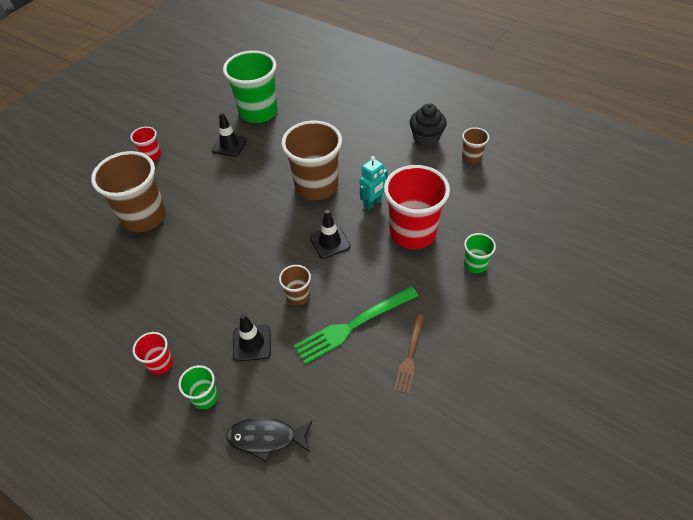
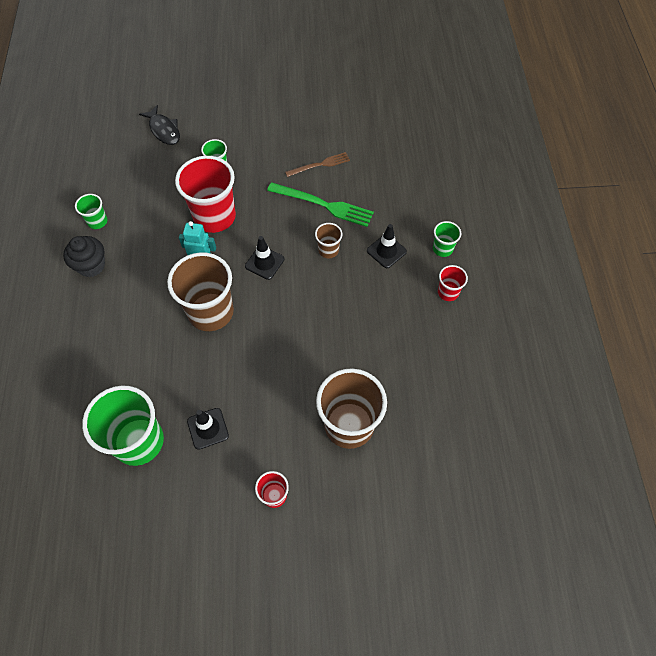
camera: 130 degrees left, 10 degrees up
black fish [226,418,312,462] -> black fish moved to [139,105,180,145]
brown cup [462,127,489,164] -> green cup [75,194,107,229]

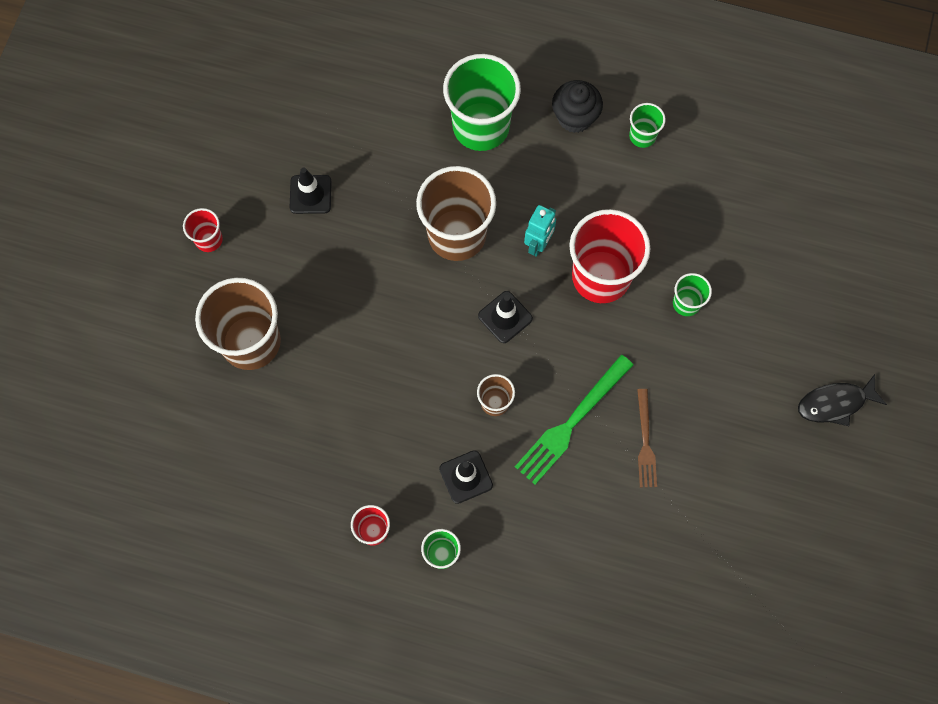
camera: 110 degrees right, 10 degrees up
green cup [82,385,164,466] -> green cup moved to [443,54,521,151]
black fish [139,105,180,145] -> black fish moved to [798,374,887,426]

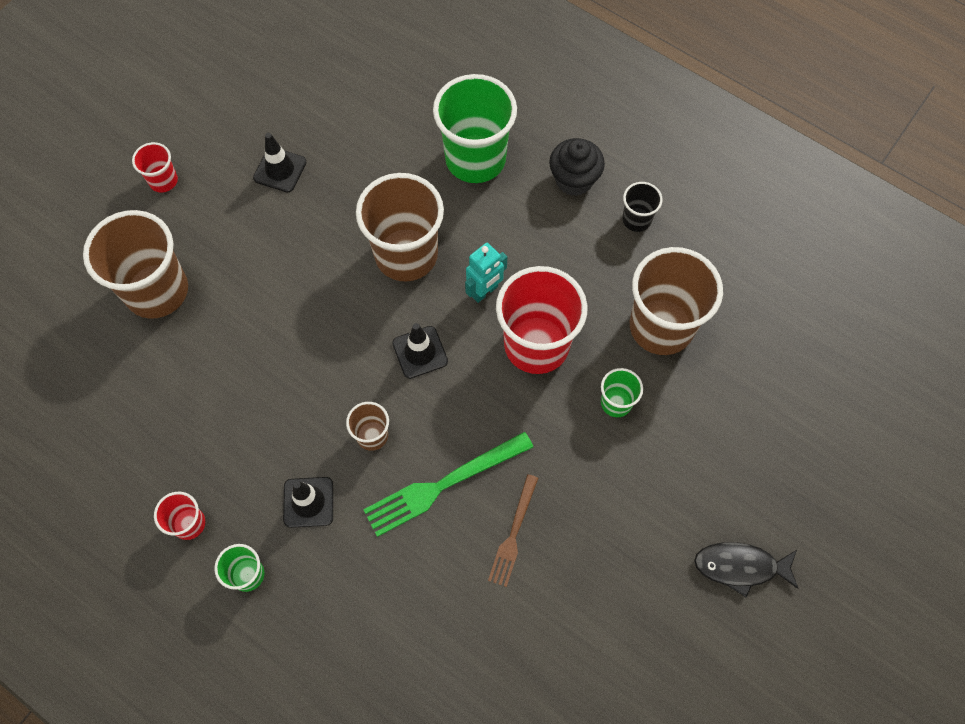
camera: 20 degrees right, 5 degrees down
green cup [629,103,666,148] -> black cup [622,182,663,232]
none -> brown cup [630,247,723,355]

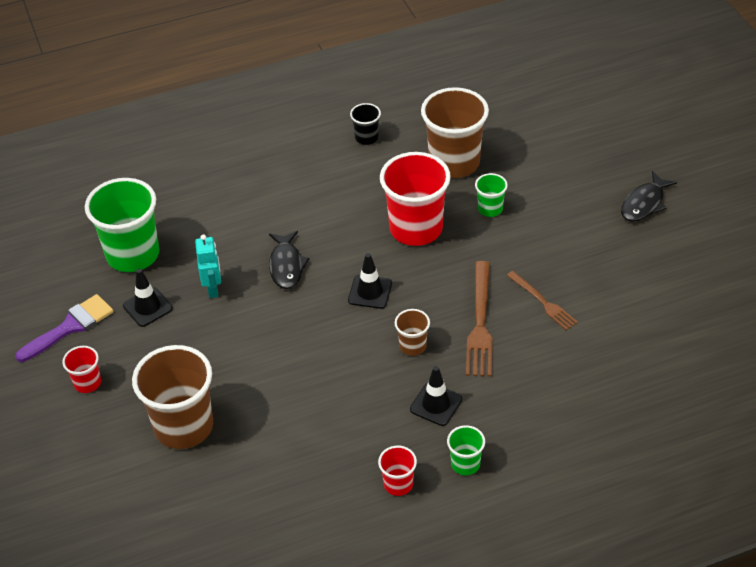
camera: 55 degrees left, 20 degrees down
brown cup [356,173,444,282] -> black fish [269,231,310,289]
green fork [363,432,533,537] -> brown fork [466,261,493,377]
green cup [433,74,517,183] -> green cup moved to [85,178,159,272]
turquoise robot [465,243,507,303] -> turquoise robot moved to [195,234,221,298]
black cupcake [549,138,605,196] -> none
none -> purple brush [15,294,113,362]

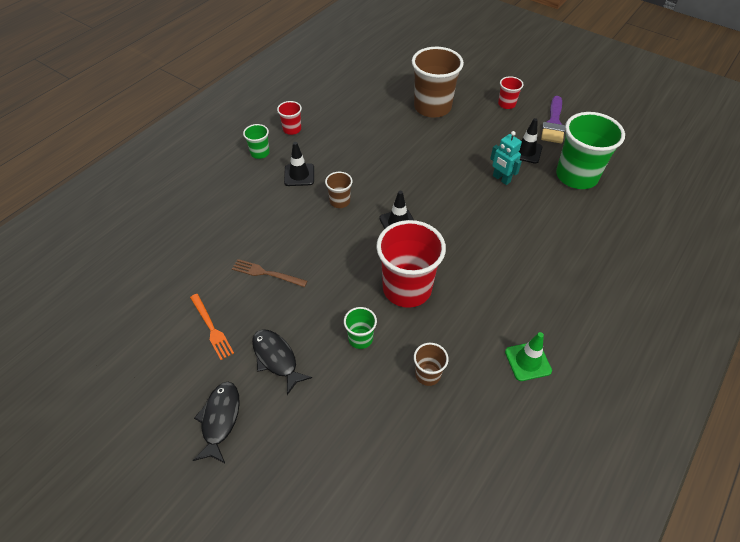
camera: 145 degrees right, 5 degrees up
black fish [269,231,310,289] -> black fish moved to [252,329,312,395]
black cup [350,103,381,145] -> green traffic cone [505,332,552,381]
brown cup [421,87,489,178] -> brown cup [414,343,449,386], size x0.47
brown fork [466,261,493,377] -> none
none -> orange fork [190,294,234,360]

